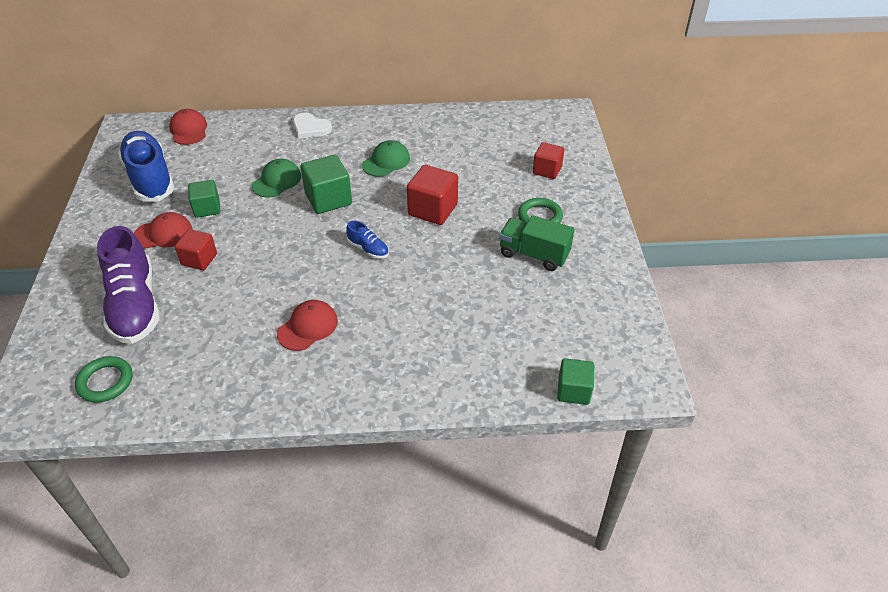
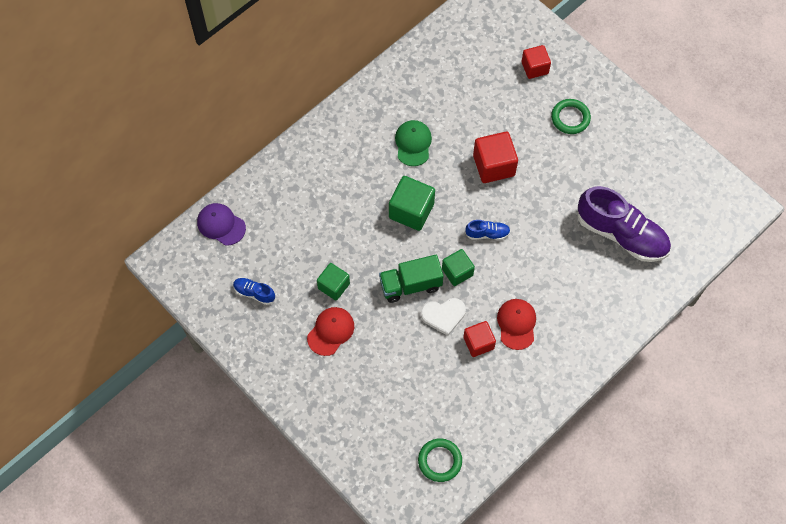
camera: 40 degrees left, 20 degrees up
purple shoe [97,226,160,344] -> purple shoe moved to [578,186,671,262]
blue shoe [118,131,174,201] -> blue shoe [233,278,275,305], size x0.44
red cap [169,109,207,145] -> purple cap [197,203,246,246]
red cube [175,229,217,271] -> red cube moved to [463,321,496,357]
green cap [252,159,301,198] -> none
white heart [293,113,332,139] -> white heart moved to [421,298,466,336]
green truck [499,215,574,271] -> green truck moved to [379,255,444,303]
green cube [557,358,594,405] -> green cube moved to [442,249,475,286]

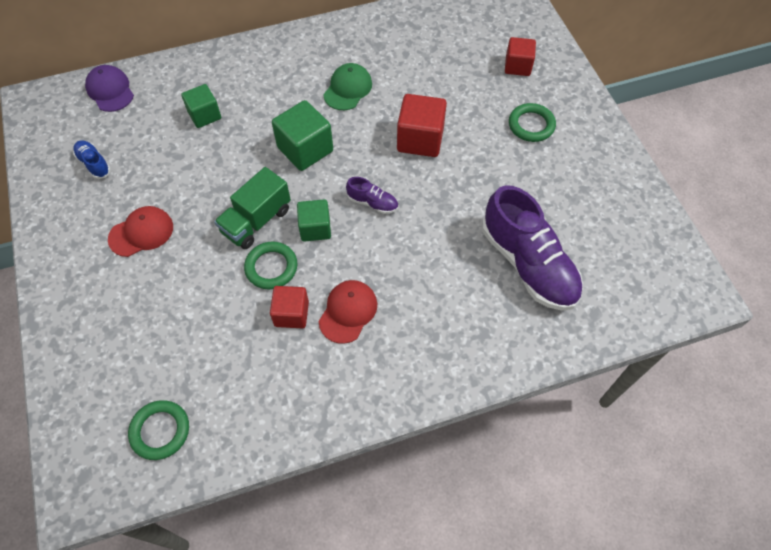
camera: 25 degrees right, 5 degrees down
green cube [317,263,350,301] -> green cube moved to [181,84,221,128]
green truck [379,255,444,303] -> green truck turned 60 degrees counterclockwise [214,167,291,249]
white heart [421,298,466,336] -> green ring [244,241,297,289]
blue shoe [465,220,510,240] -> purple shoe [346,177,398,214]

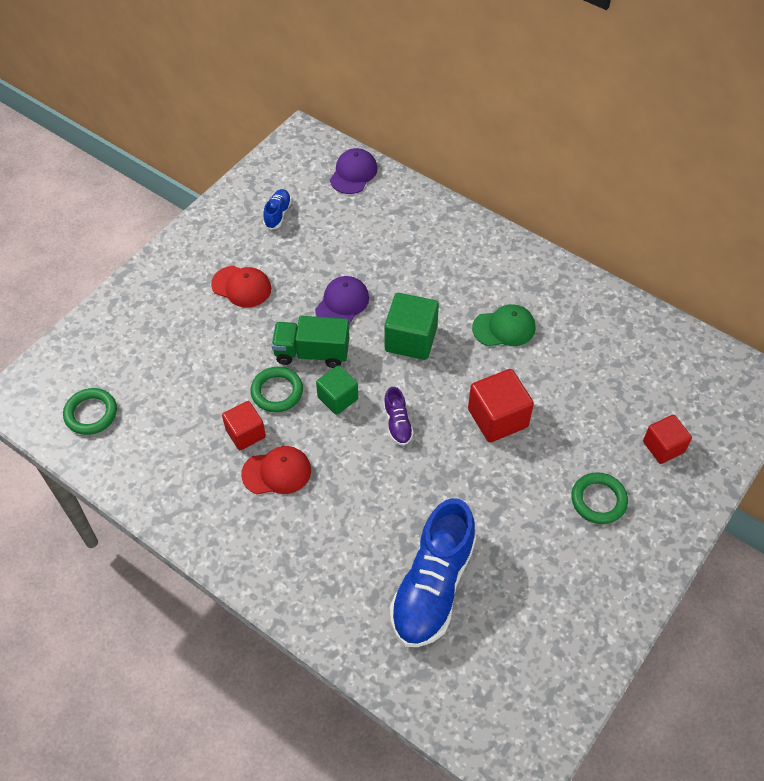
camera: 55 degrees right, 5 degrees down
green cube [181,84,221,128] -> none
purple shoe [482,185,583,311] -> blue shoe [390,498,476,647]
none -> purple cap [315,276,369,324]

